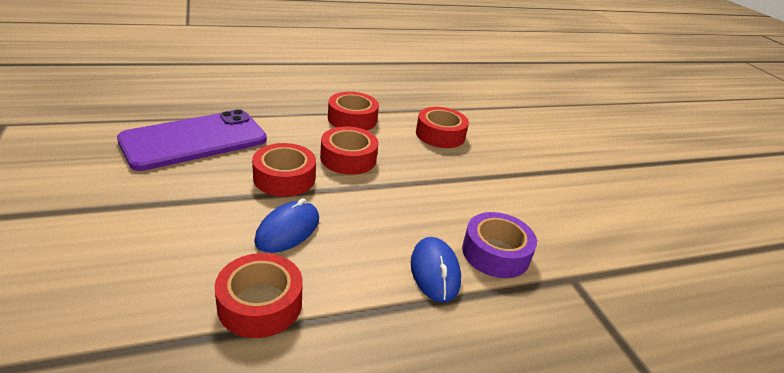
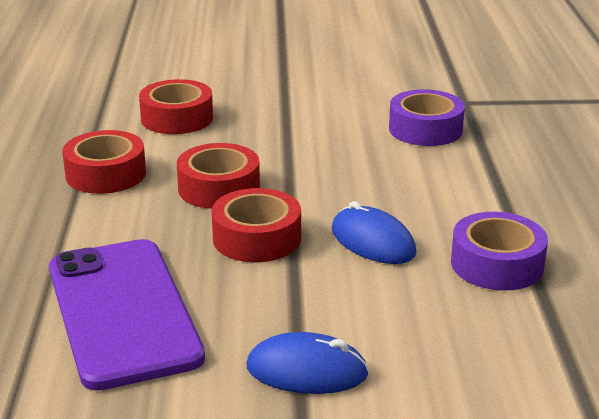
camera: 70 degrees left, 5 degrees down
red tape [214,253,303,338] -> purple tape [451,212,548,291]
blue mouse [411,237,461,303] -> blue mouse moved to [247,332,369,394]

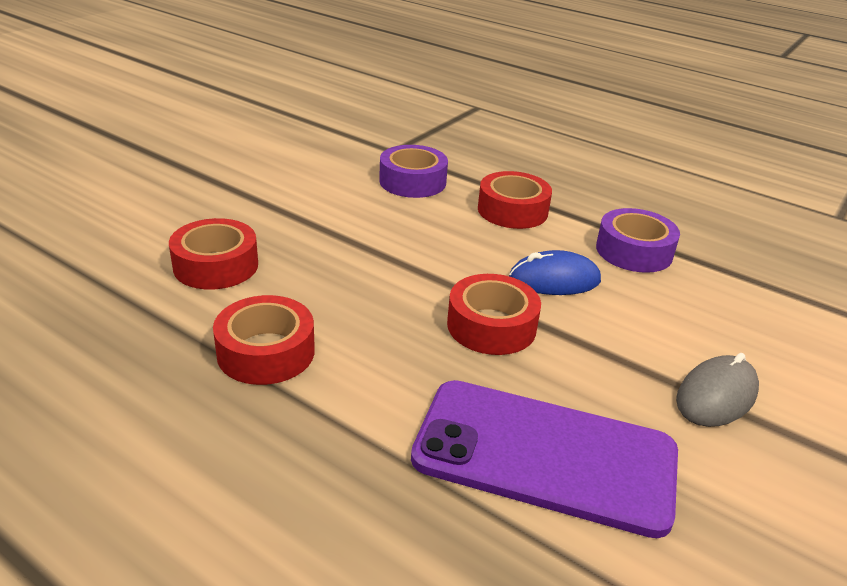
camera: 55 degrees left, 5 degrees up
red tape [177,143,260,209] -> red tape moved to [478,171,552,229]
blue mouse [247,332,369,394] -> grey mouse [676,353,759,427]

